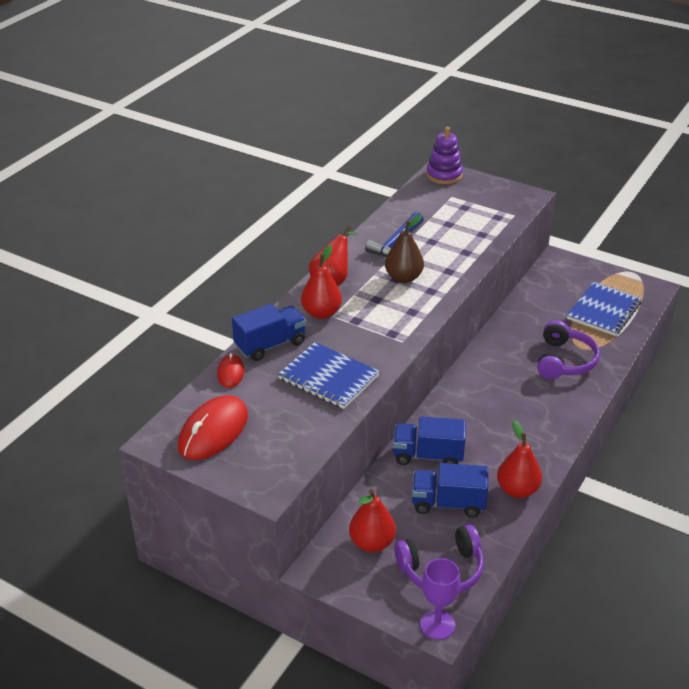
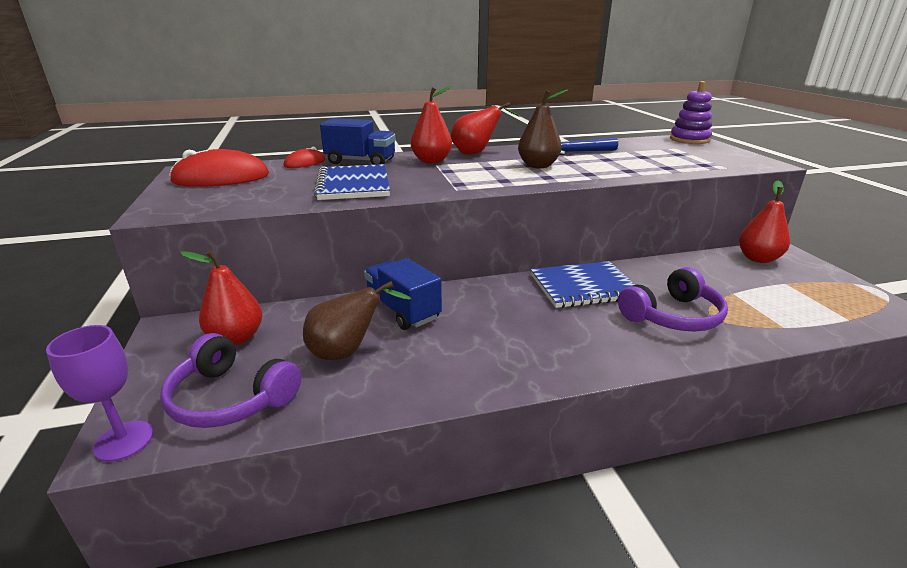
camera: 45 degrees right, 10 degrees down
blue truck [412,463,488,518] -> brown pear [303,281,411,360]
red pear [497,421,542,498] -> red pear moved to [739,181,790,263]
blue notebook [567,282,642,336] -> blue notebook moved to [531,261,635,308]

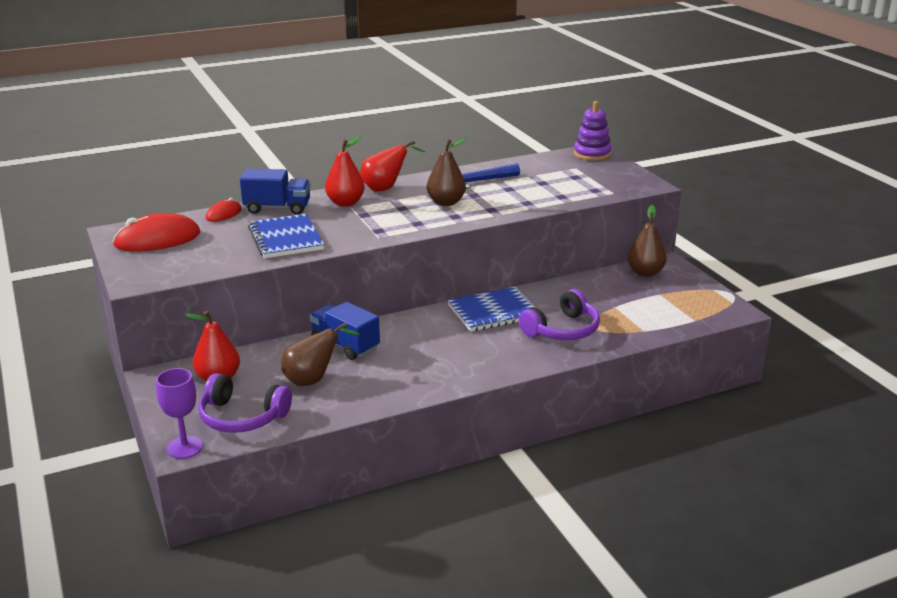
camera: 10 degrees left, 0 degrees up
red pear [739,181,790,263] -> brown pear [627,205,667,277]

